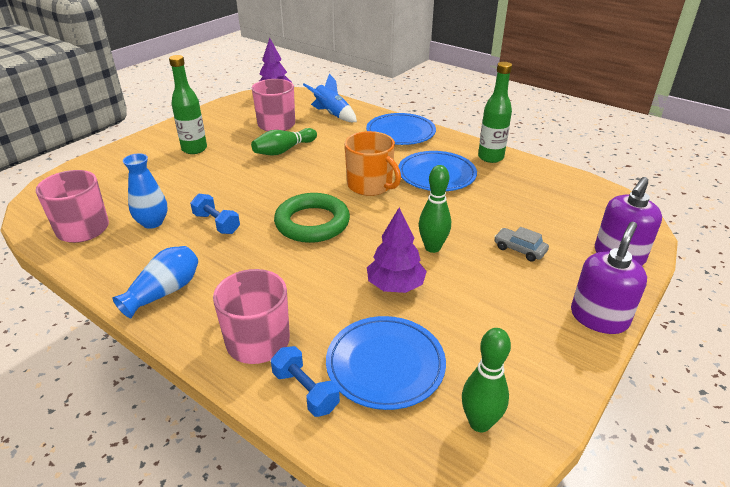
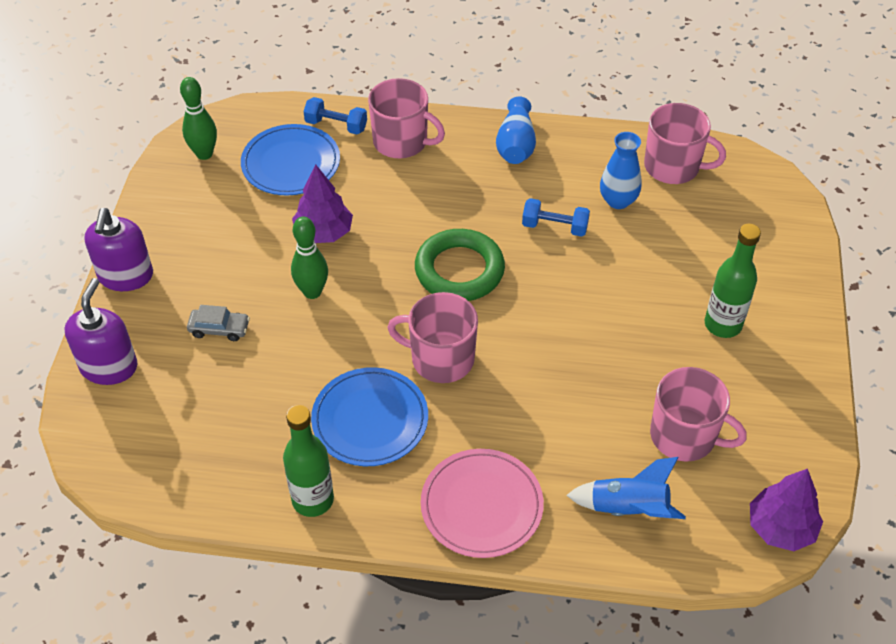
camera: 150 degrees right, 15 degrees up
green bowling pin [251,128,317,156] -> none
orange mug [345,131,401,196] -> pink mug [387,292,478,383]
blue plate [366,113,436,145] -> pink plate [421,449,544,558]

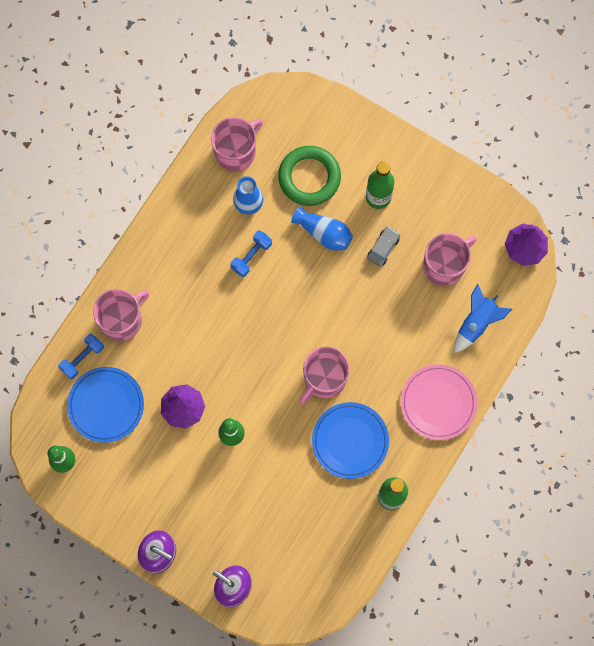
camera: 65 degrees left, 25 degrees up
grey car [187,305,250,341] -> grey car moved to [367,226,400,267]
green ring [415,229,505,301] -> green ring moved to [278,146,341,206]
blue vase [496,96,536,164] -> blue vase moved to [291,206,353,251]

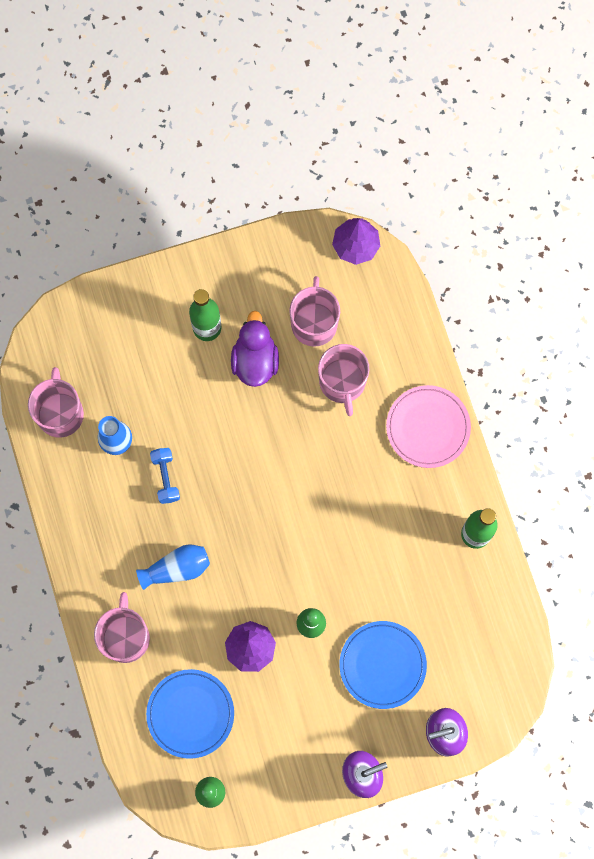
camera: 50 degrees left, 0 degrees up
blue dumbbell [58,334,104,379] -> none
green ring [278,146,341,206] -> none
blue vase [291,206,353,251] -> blue vase moved to [136,544,210,590]
pink mug [300,347,350,404] -> pink mug moved to [318,344,369,416]
blue plate [312,402,389,479] -> blue plate moved to [340,621,427,709]
grey car [367,226,400,267] -> purple duck [231,311,279,387]
blue rocket [454,284,512,353] -> none

